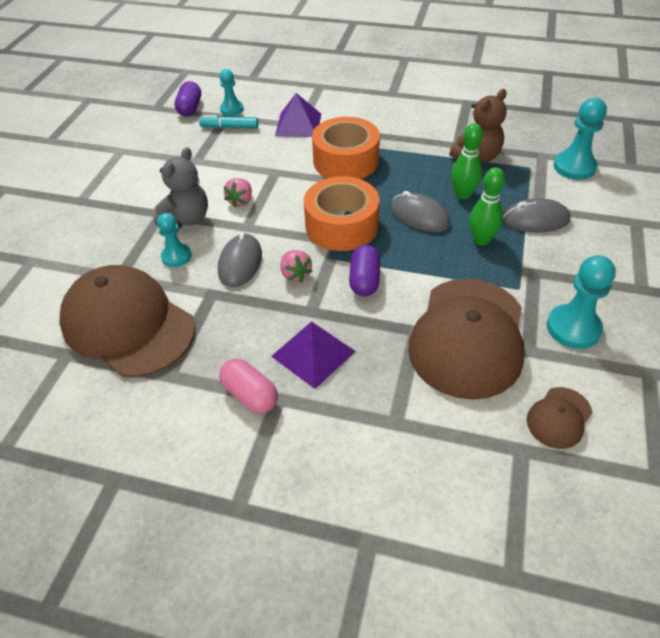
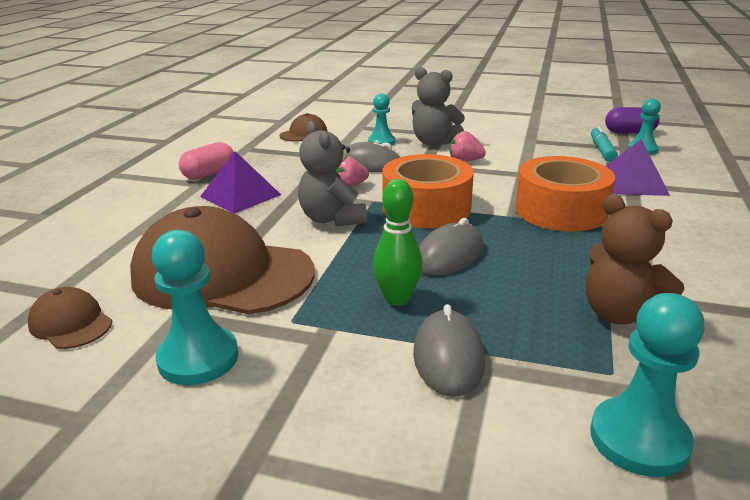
camera: 90 degrees right, 20 degrees down
brown cap [59,265,196,377] -> brown cap [279,113,327,142], size x0.44
purple capsule [349,245,380,296] -> grey teddy bear [298,121,367,226]
green bowling pin [451,123,483,199] -> none

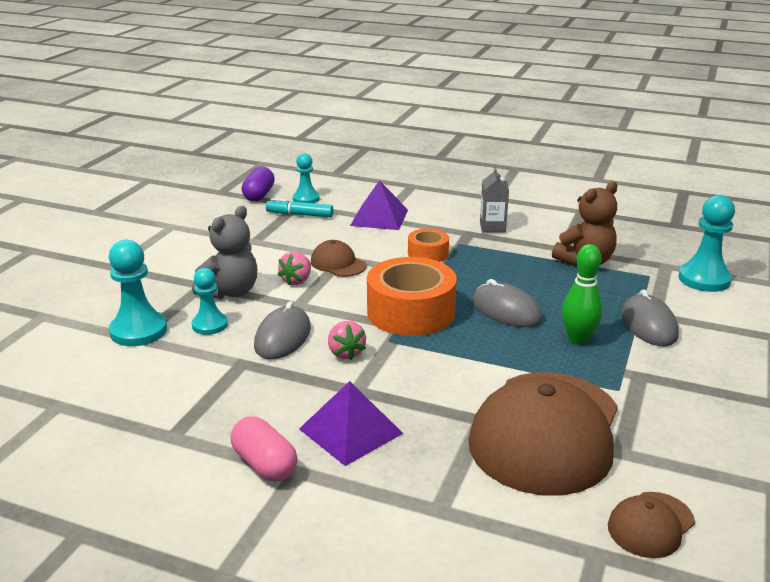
camera: 85 degrees left, 0 degrees up
turquoise pawn [152,230,238,385] -> turquoise pawn moved to [109,240,167,346]
brown cap [279,113,327,142] -> brown cap moved to [311,240,367,277]
grey teddy bear [298,121,367,226] -> none
grey mouse [413,304,485,397] -> grey mouse turned 75 degrees clockwise [621,289,679,346]
orange tape [515,156,615,232] -> orange tape [408,229,449,262], size x0.52
none -> grey carton [480,167,509,233]

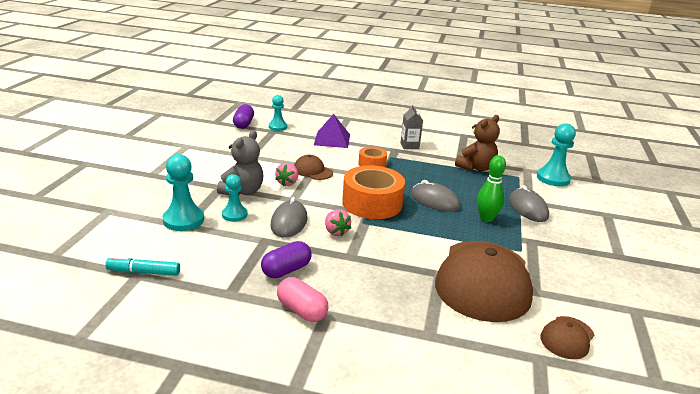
camera: 10 degrees left, 0 degrees up
turquoise marker [266,198,333,217] -> turquoise marker moved to [105,256,180,276]
purple pyramid [299,381,403,466] -> none
none -> purple capsule [261,241,312,278]

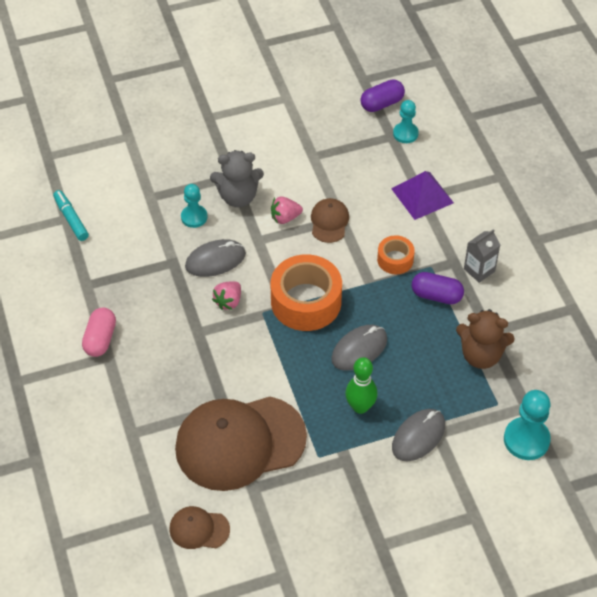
camera: 60 degrees right, 25 degrees up
turquoise pawn [163,154,204,231] -> none
purple capsule [261,241,312,278] -> purple capsule moved to [412,272,464,304]
grey mouse [411,180,460,212] -> grey mouse turned 45 degrees clockwise [331,325,387,371]

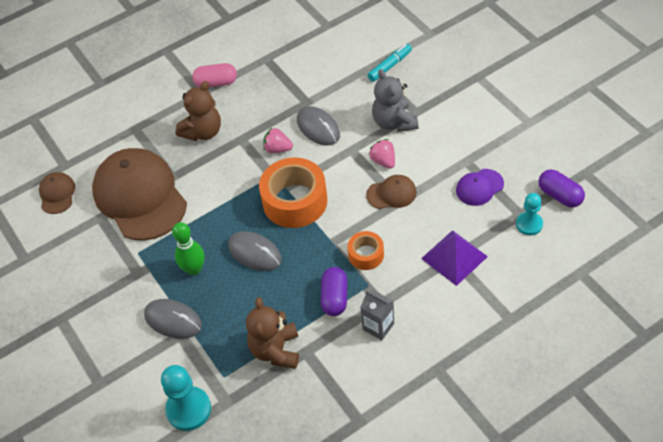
camera: 80 degrees right, 0 degrees up
turquoise marker [53,190,89,241] -> turquoise marker moved to [367,44,412,82]
turquoise pawn [181,184,207,228] -> none
none -> brown teddy bear [176,81,221,141]
none -> purple cap [456,169,504,206]

